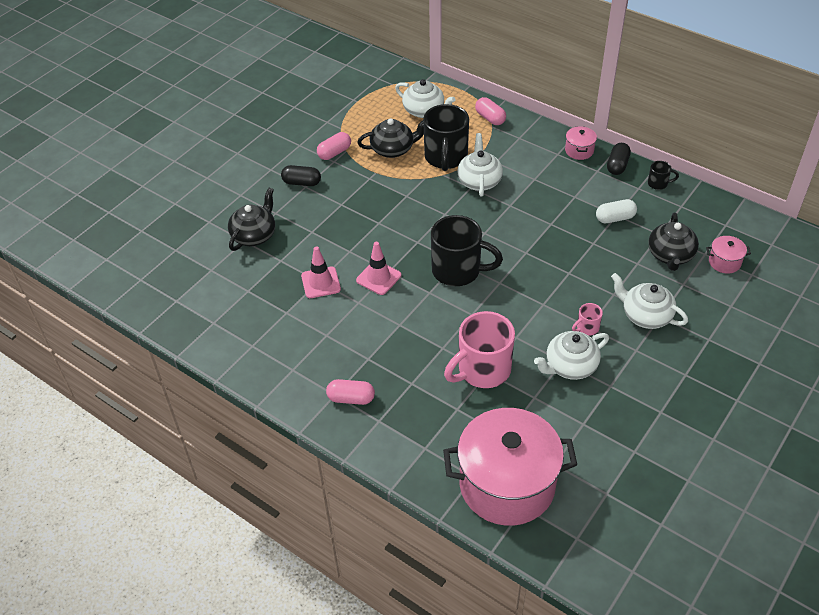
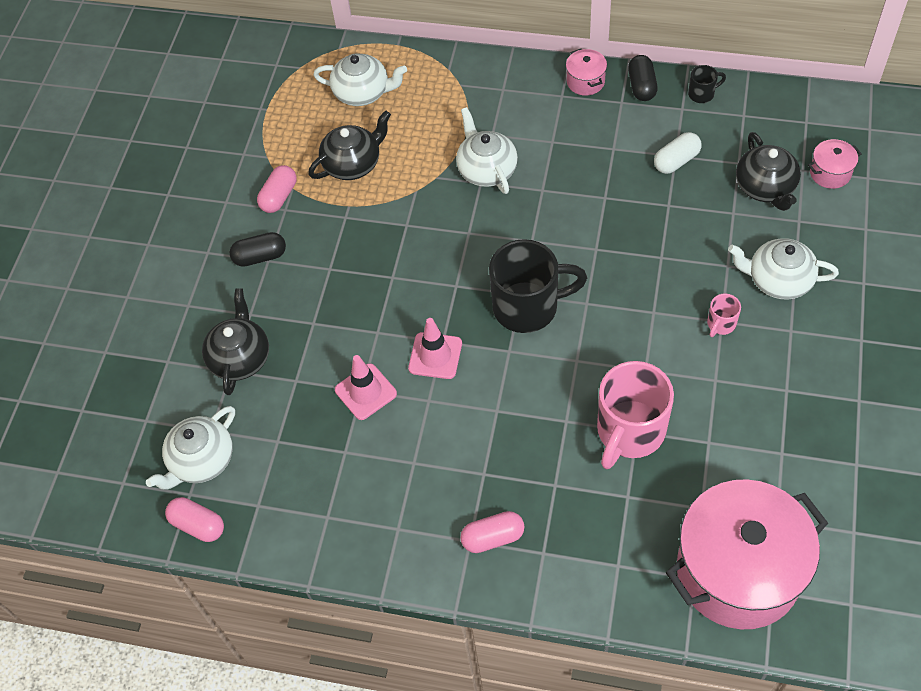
camera: 20 degrees left, 10 degrees up
black mug [423,104,469,171] -> none
pink capsule [475,97,506,125] -> pink capsule moved to [165,497,224,542]
white teapot [534,331,609,380] -> white teapot moved to [146,406,235,490]

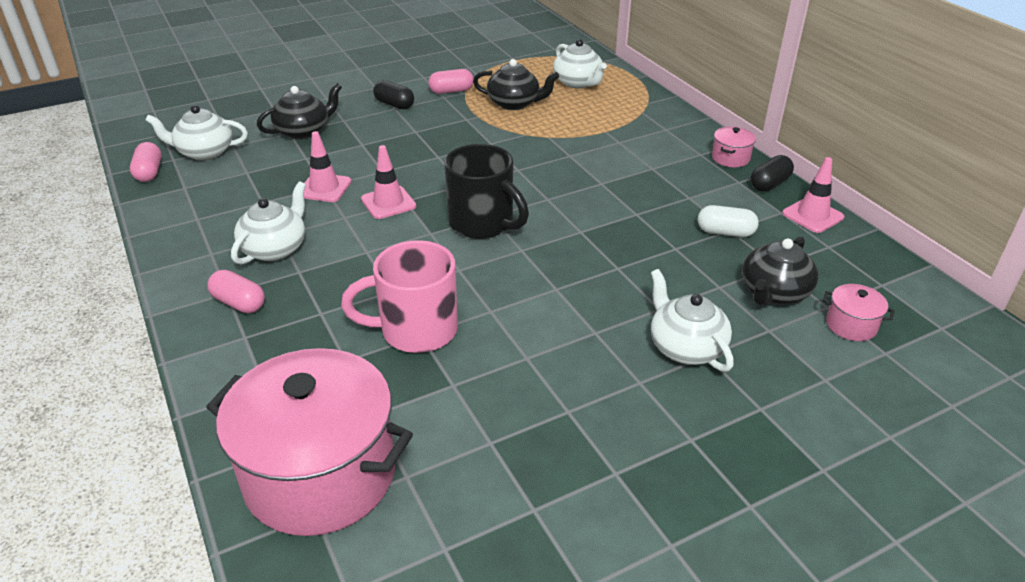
camera: 45 degrees right, 20 degrees down
white teapot [456,107,518,194] -> white teapot moved to [231,181,306,265]
black mug [688,65,726,103] -> pink traffic cone [782,157,844,233]
pink mug [707,294,741,337] -> none

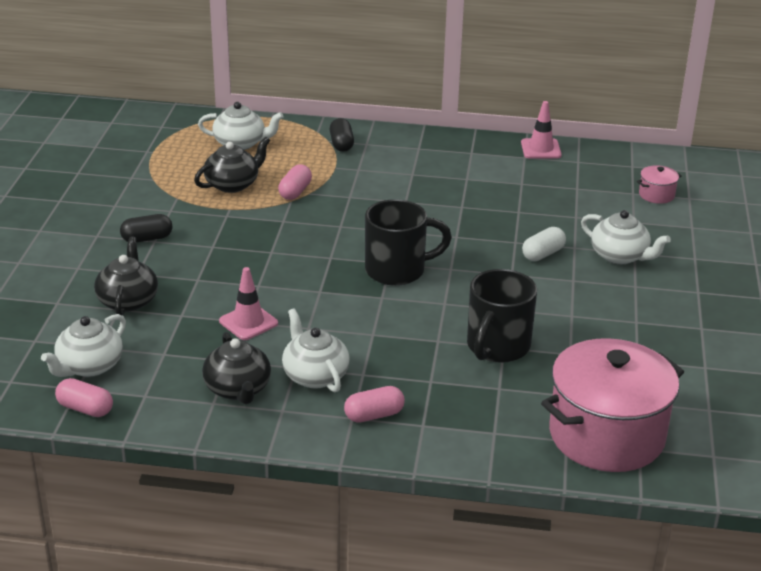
camera: 55 degrees left, 5 degrees down
pink mug [341,240,458,353] -> black mug [467,269,537,363]
pink traffic cone [361,145,416,219] -> none
pink capsule [428,69,474,94] -> pink capsule moved to [278,165,312,200]
white teapot [651,269,734,372] -> white teapot turned 150 degrees counterclockwise [581,210,671,264]
white capsule [698,205,759,237] -> white capsule moved to [522,227,566,261]
pink pot [712,126,756,167] -> none
black teapot [742,236,818,306] -> black teapot moved to [202,332,271,404]
black capsule [751,155,794,192] -> black capsule moved to [330,118,354,152]

